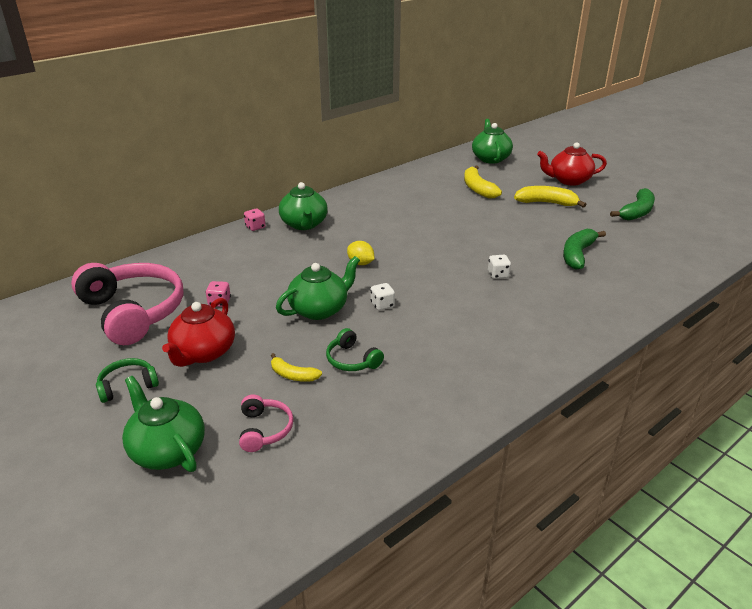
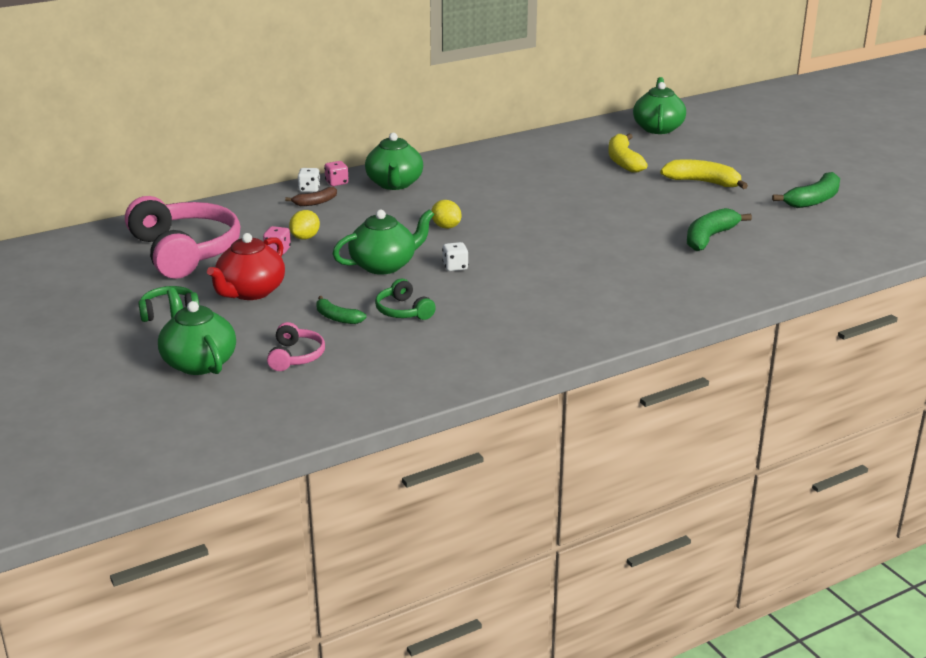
camera: 10 degrees right, 5 degrees down
yellow banana [271,353,322,382] -> green banana [316,296,367,324]
white dice [488,255,511,279] -> white dice moved to [298,168,320,192]
red teapot [537,142,607,186] -> none
none -> brown banana [285,187,337,206]
none -> yellow lemon [289,210,320,240]

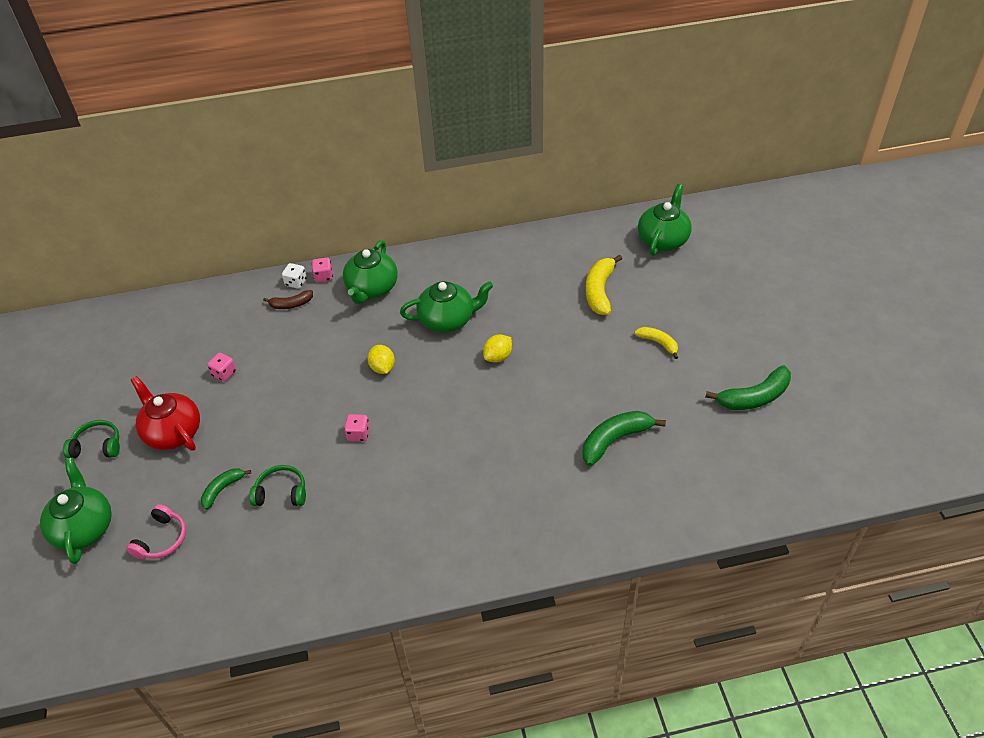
camera: 20 degrees right, 20 degrees up
pink headphones [125,196,240,279] -> none
red teapot [207,233,285,300] -> red teapot turned 90 degrees clockwise [131,376,200,451]
yellow lemon [289,210,320,240] -> yellow lemon moved to [483,334,512,363]
green banana [316,296,367,324] -> green banana turned 75 degrees clockwise [201,468,251,510]
green teapot [333,209,434,275] -> green teapot moved to [400,281,493,332]
green headphones [375,278,436,320] -> green headphones turned 105 degrees clockwise [249,465,306,506]
white dice [442,242,468,271] -> pink dice [344,414,370,442]
yellow banana [660,160,748,189] -> yellow banana [634,327,678,359], size x0.60

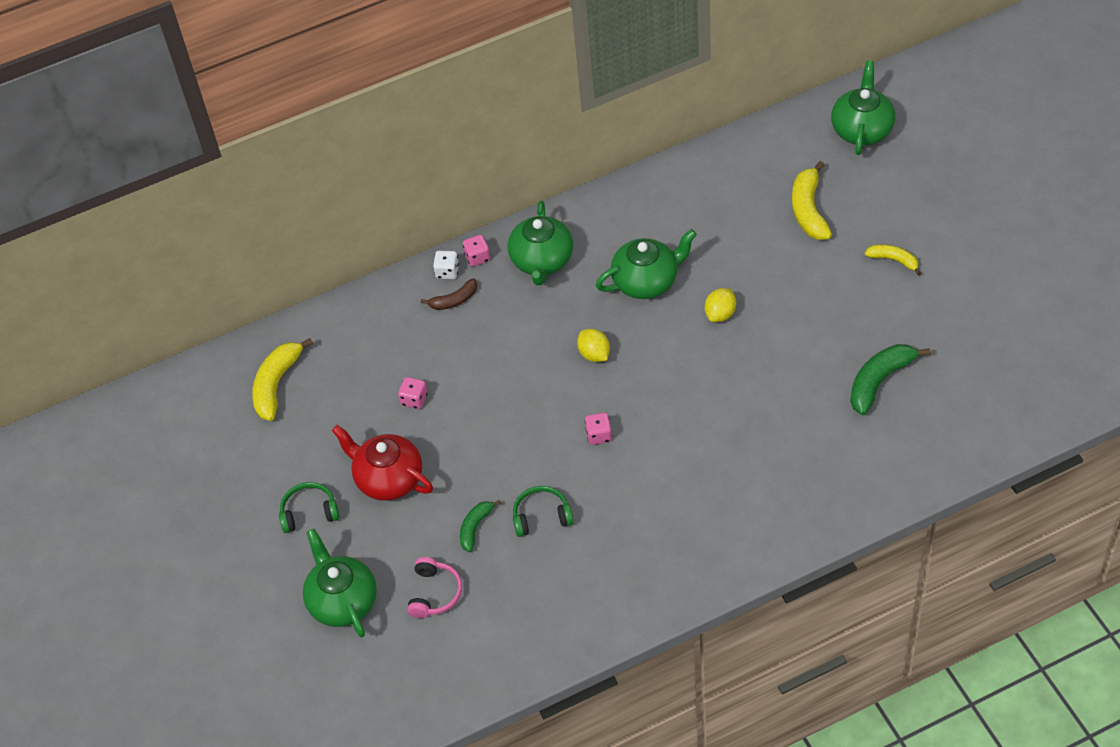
camera: 10 degrees left, 5 degrees up
green banana [705,365,791,410] -> none
none -> yellow banana [252,338,313,421]

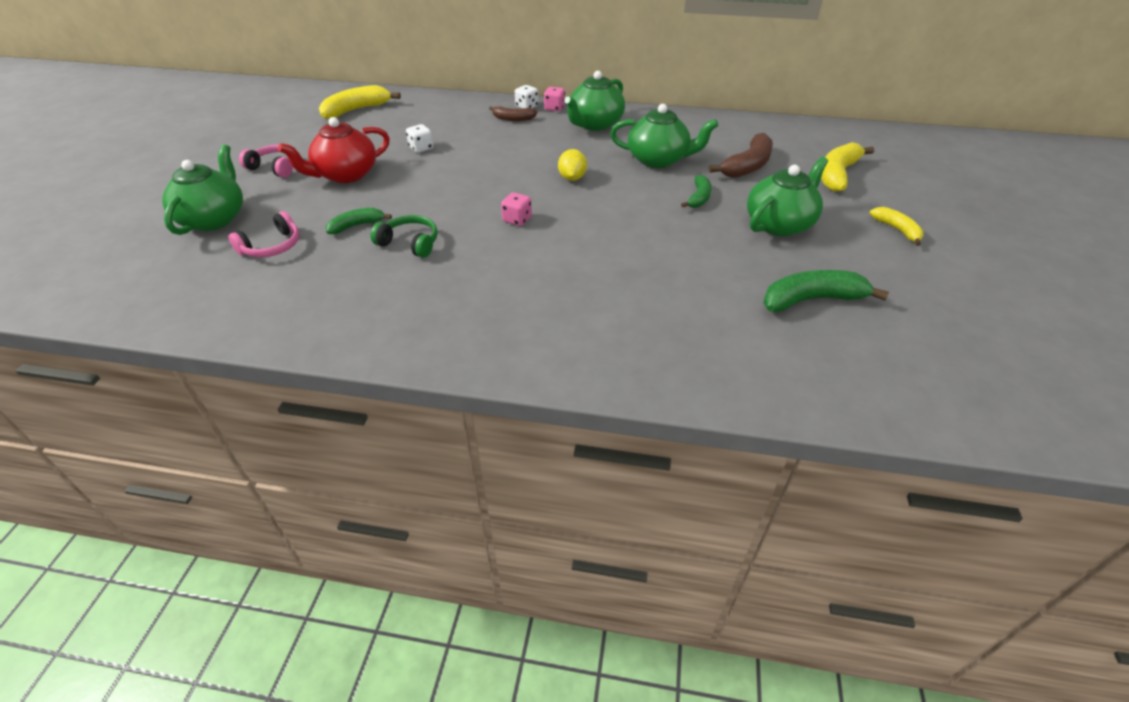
camera: 30 degrees right, 10 degrees down
green headphones [279,482,339,533] -> pink headphones [239,145,293,178]
red teapot [332,425,433,501] -> red teapot turned 105 degrees counterclockwise [278,117,390,183]
pink dice [398,377,428,409] -> white dice [406,124,433,153]
yellow lemon [705,288,736,322] -> green banana [681,175,712,208]
green teapot [831,61,895,155] -> green teapot moved to [747,157,828,236]
none -> brown banana [709,133,773,178]

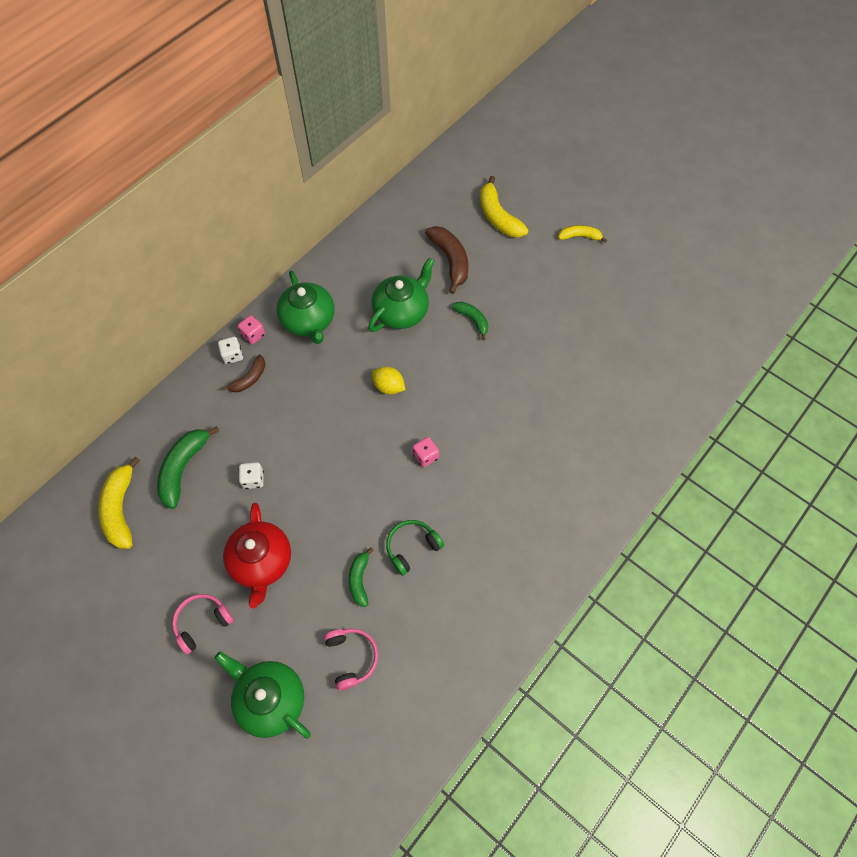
camera: 60 degrees left, 20 degrees up
green teapot [747,157,828,236] -> none
green banana [763,270,889,312] -> green banana moved to [157,426,219,509]

